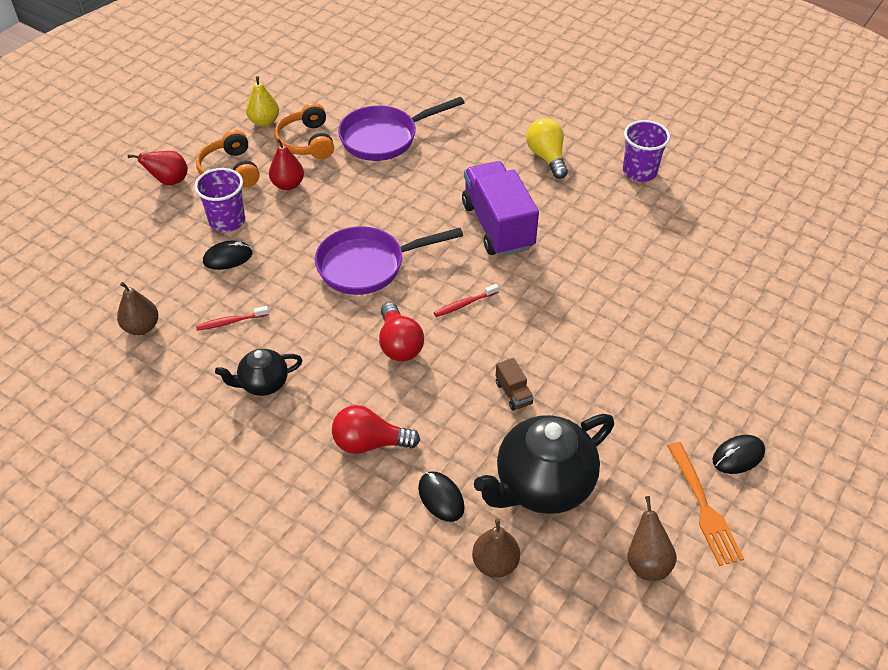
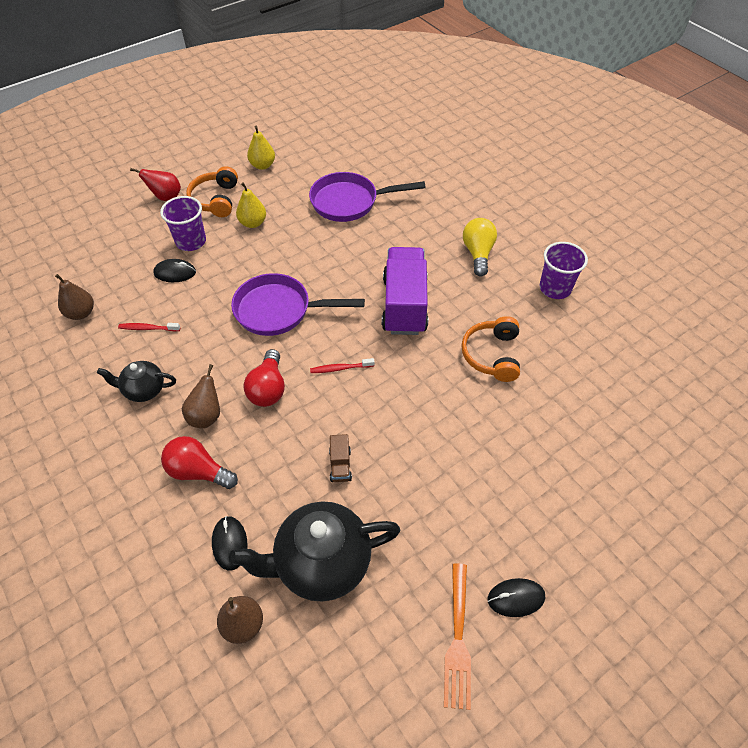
camera: 20 degrees right, 5 degrees up
red pear [269,138,304,190] -> yellow pear [236,182,266,228]
orange headphones [274,103,334,159] -> orange headphones moved to [461,316,520,382]
brown pear [628,496,677,581] -> brown pear moved to [182,364,220,428]

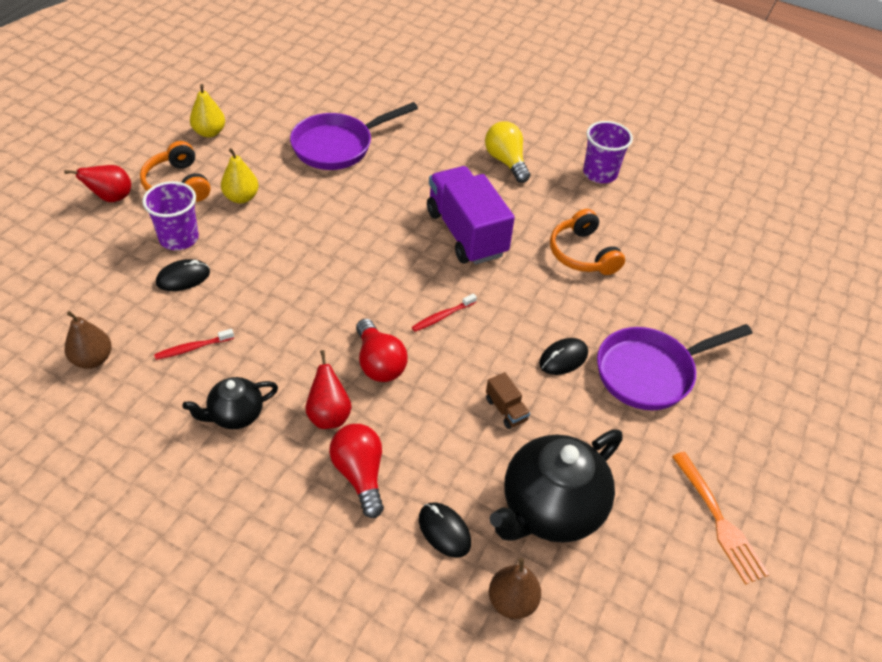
camera: 30 degrees left, 5 degrees down
red light bulb [161,436,238,489] -> red light bulb turned 75 degrees clockwise [329,424,384,518]
brown pear [182,364,220,428] -> red pear [305,350,352,429]
purple pan [231,273,365,336] -> purple pan moved to [597,324,753,410]
black mouse [488,578,545,617] -> black mouse moved to [539,338,588,375]

